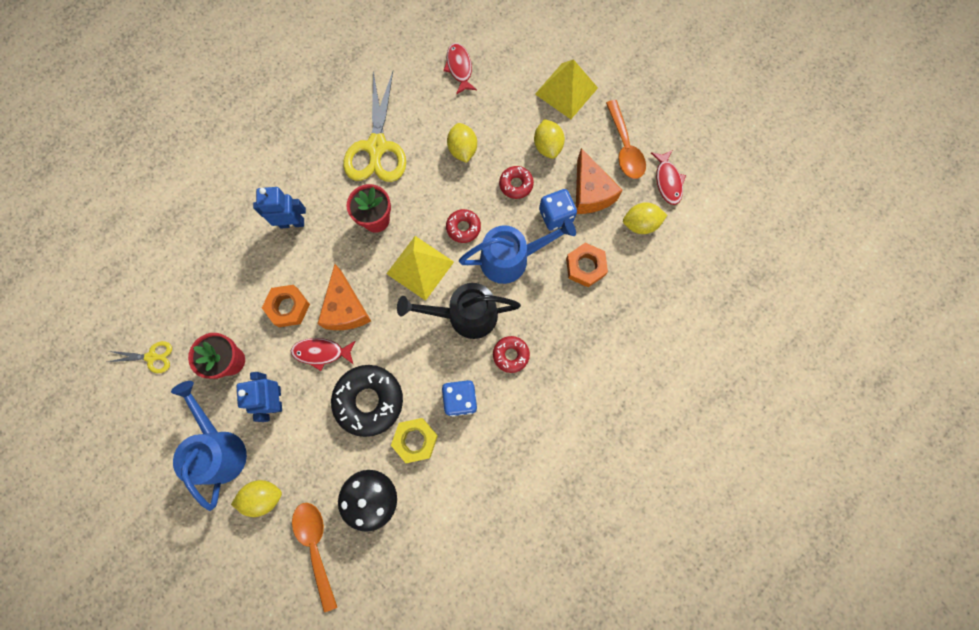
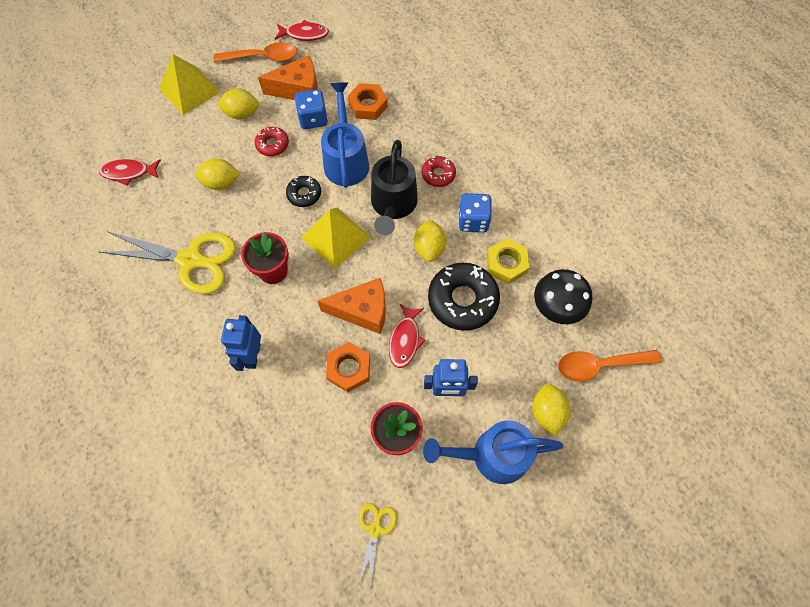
camera: 80 degrees left, 10 degrees down
red donut [446,209,481,243] -> black donut [286,176,321,207]
yellow lemon [623,202,667,234] -> yellow lemon moved to [414,220,446,262]

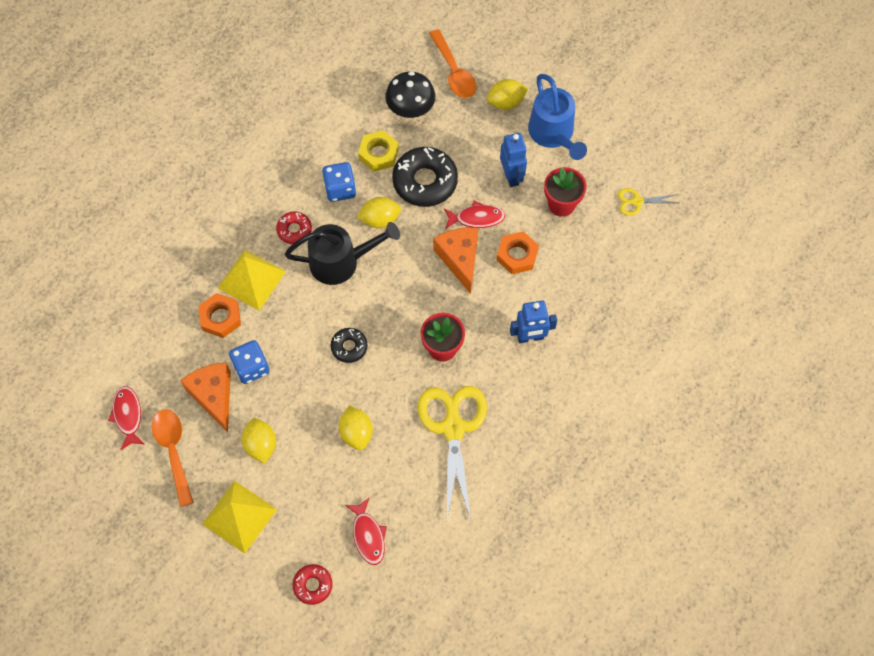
camera: 105 degrees left, 0 degrees up
red donut [255,127,289,156] -> red donut moved to [292,564,333,605]
yellow pyramid [301,208,371,269] -> yellow pyramid moved to [218,249,286,310]
blue watering can [321,82,369,188] -> none

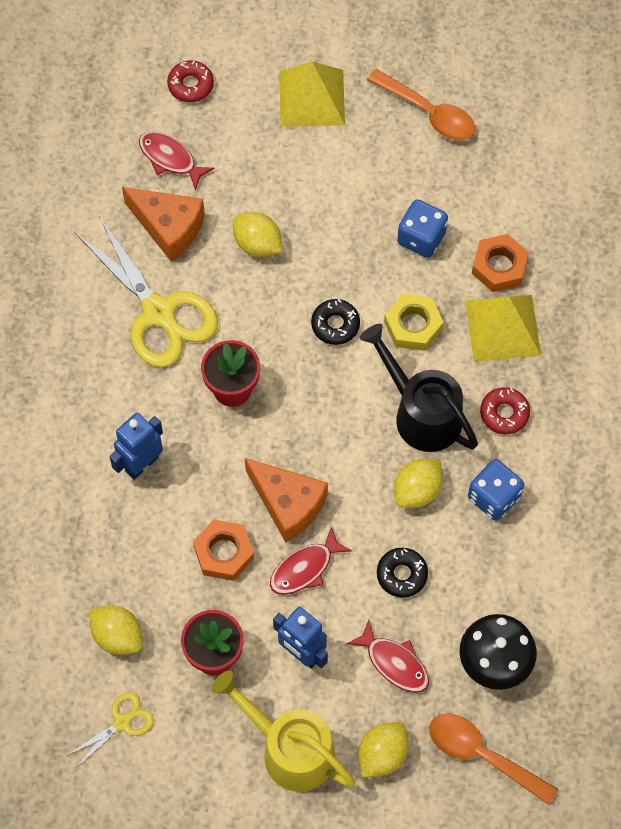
camera: 145 degrees right, 0 degrees up
red fish [108,386,144,450] -> red fish moved to [347,620,429,693]
orange cheese [180,363,231,432] -> orange cheese moved to [122,187,205,262]
yellow lemon [242,418,276,464] -> yellow lemon moved to [90,605,142,655]
black watering can [285,222,400,285] -> black watering can turned 90 degrees clockwise [360,324,478,452]
yellow nut [358,130,399,172] -> yellow nut moved to [384,294,444,351]
black donut [392,147,458,207] -> black donut [377,548,428,598], size x0.53
blue watering can [528,74,587,160] -> yellow watering can [211,671,355,792]

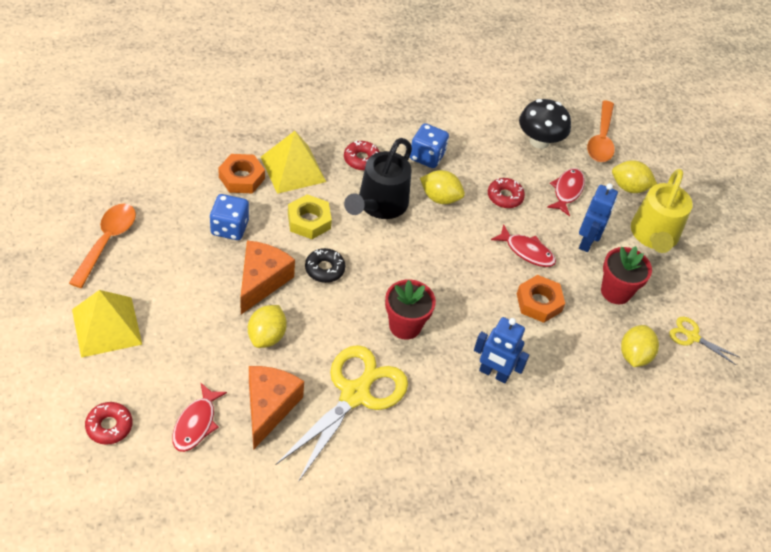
camera: 115 degrees left, 15 degrees down
orange cheese [245,458,328,543] -> orange cheese moved to [240,240,295,314]
black donut [377,548,428,598] -> red donut [488,178,525,208]

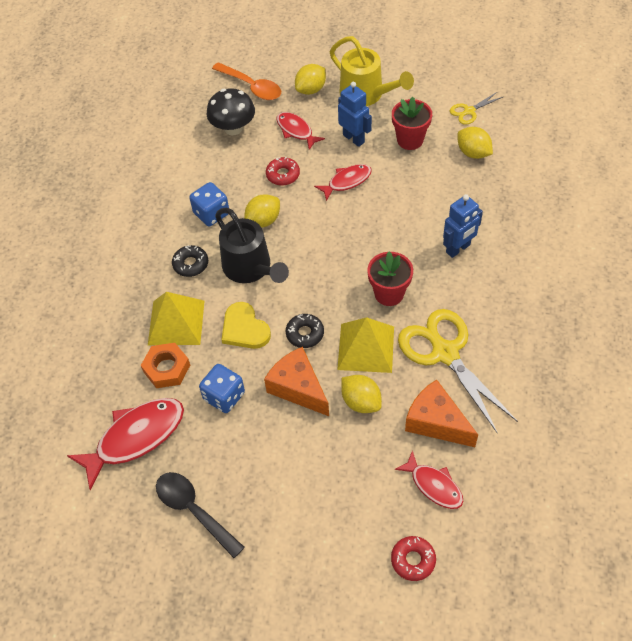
camera: 55 degrees left, 5 degrees up
orange spoon [69,204,136,288] -> black spoon [156,472,245,558]
yellow pyramid [72,290,142,358] -> yellow pyramid moved to [337,317,394,373]
yellow nut [288,194,332,239] -> yellow heart [221,302,271,349]
red donut [344,141,380,170] -> black donut [172,245,208,277]
orange nut [517,275,565,323] -> none
none -> red fish [67,398,184,490]

